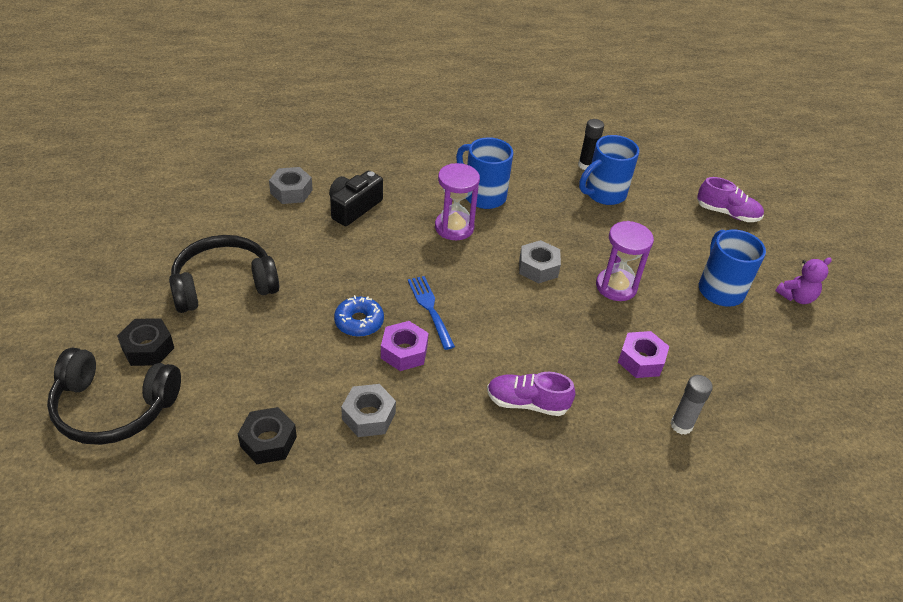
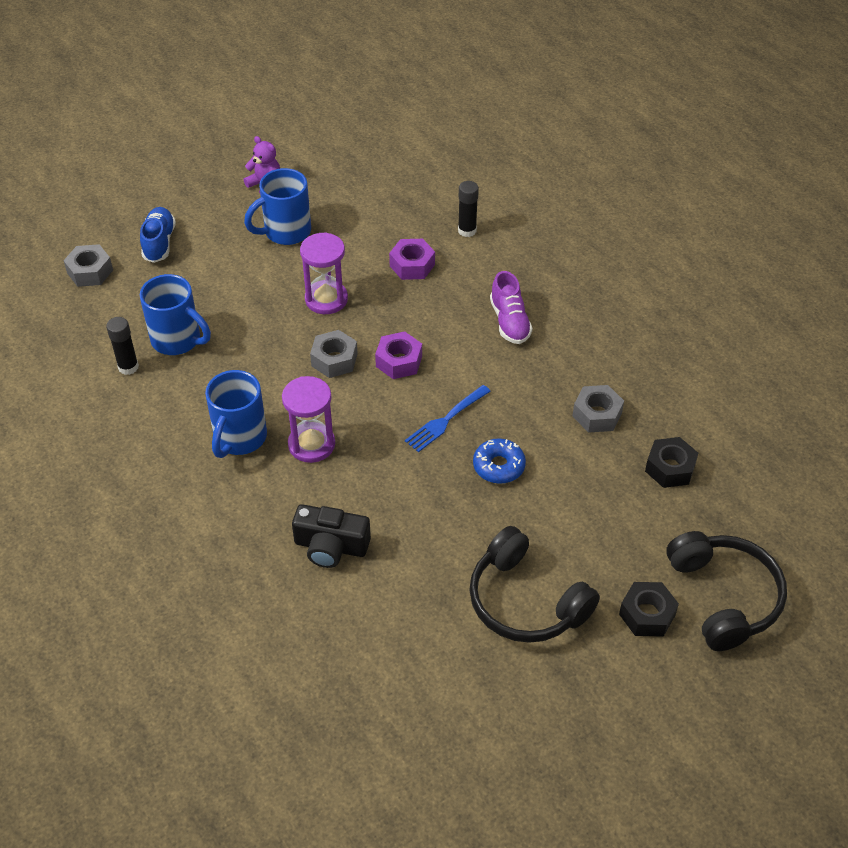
camera: 110 degrees left, 5 degrees up
grey nut [269,167,313,204] -> grey nut moved to [63,244,113,287]
purple nut [381,321,429,371] -> purple nut moved to [375,331,422,379]
grey glue stick [671,375,713,435] -> black glue stick [458,181,479,237]
purple shoe [697,177,764,222] -> blue shoe [140,207,176,263]

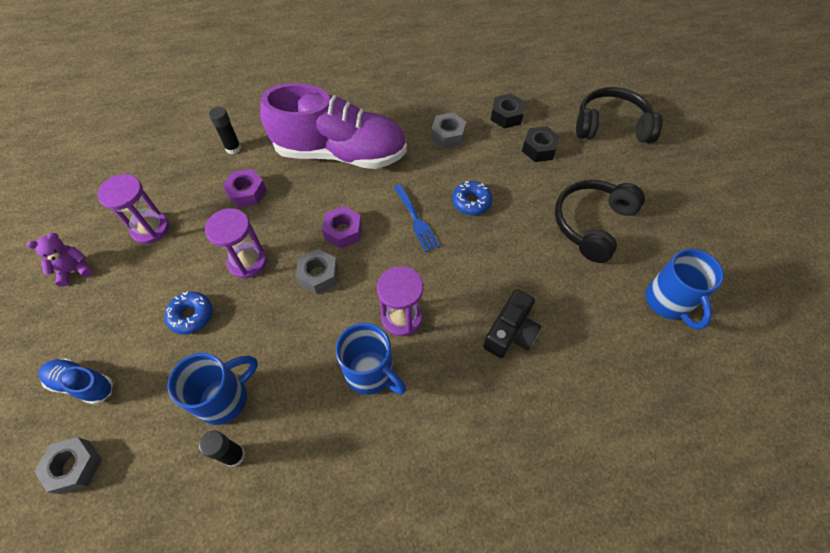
camera: 70 degrees left, 10 degrees up
blue mug [244,168,311,245] -> blue mug moved to [646,249,724,330]
black headphones [469,526,600,643] -> black headphones turned 150 degrees clockwise [555,180,645,263]
purple shoe [490,271,533,344] -> purple shoe [260,83,407,169], size x2.27
black nut [619,582,679,637] -> black nut moved to [522,126,561,162]
none -> purple hourglass [98,174,169,244]
none -> blue donut [165,292,213,335]

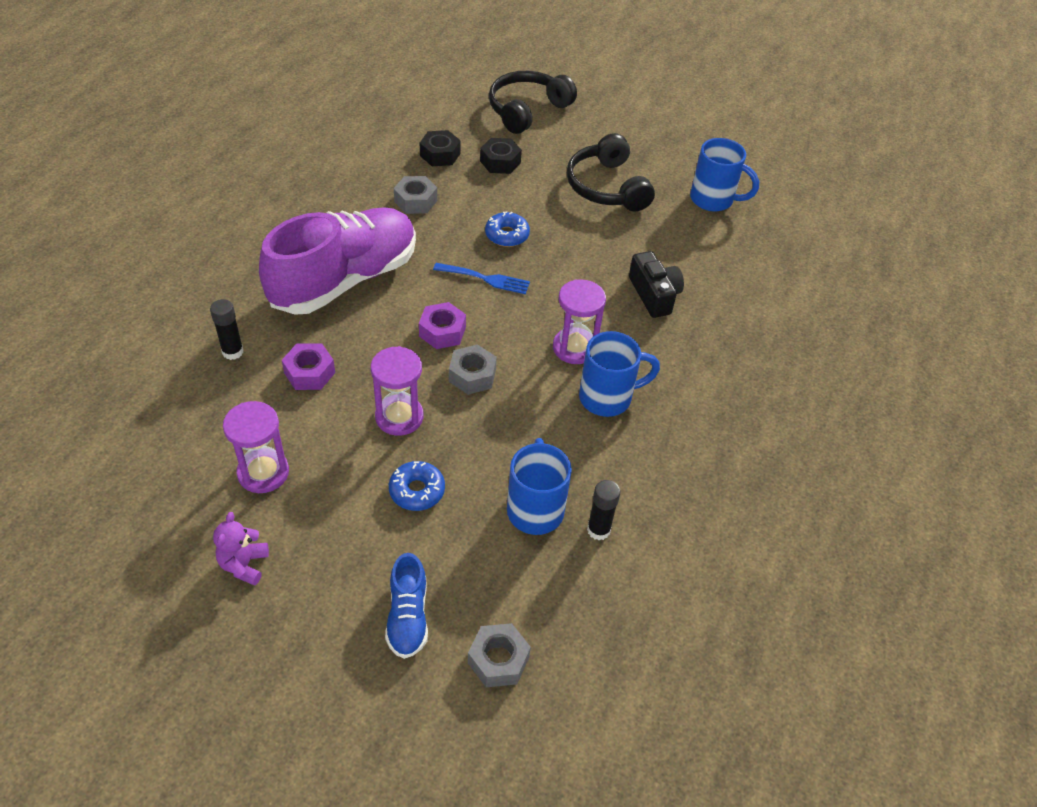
camera: 55 degrees left, 10 degrees down
blue shoe [39,358,113,405] -> blue shoe turned 60 degrees counterclockwise [385,553,428,659]

